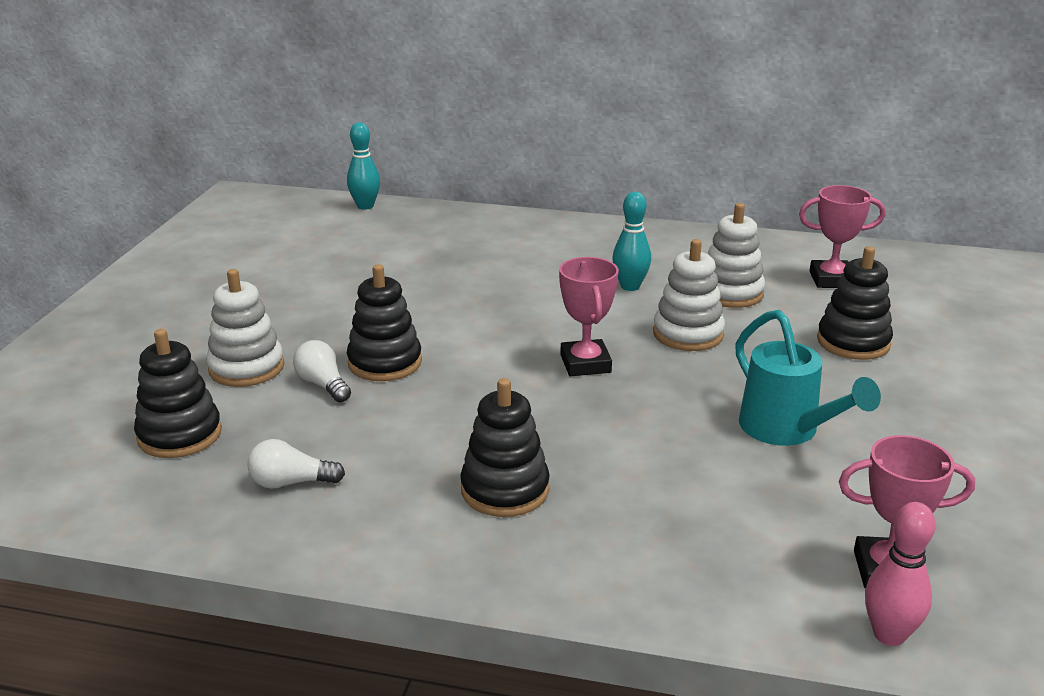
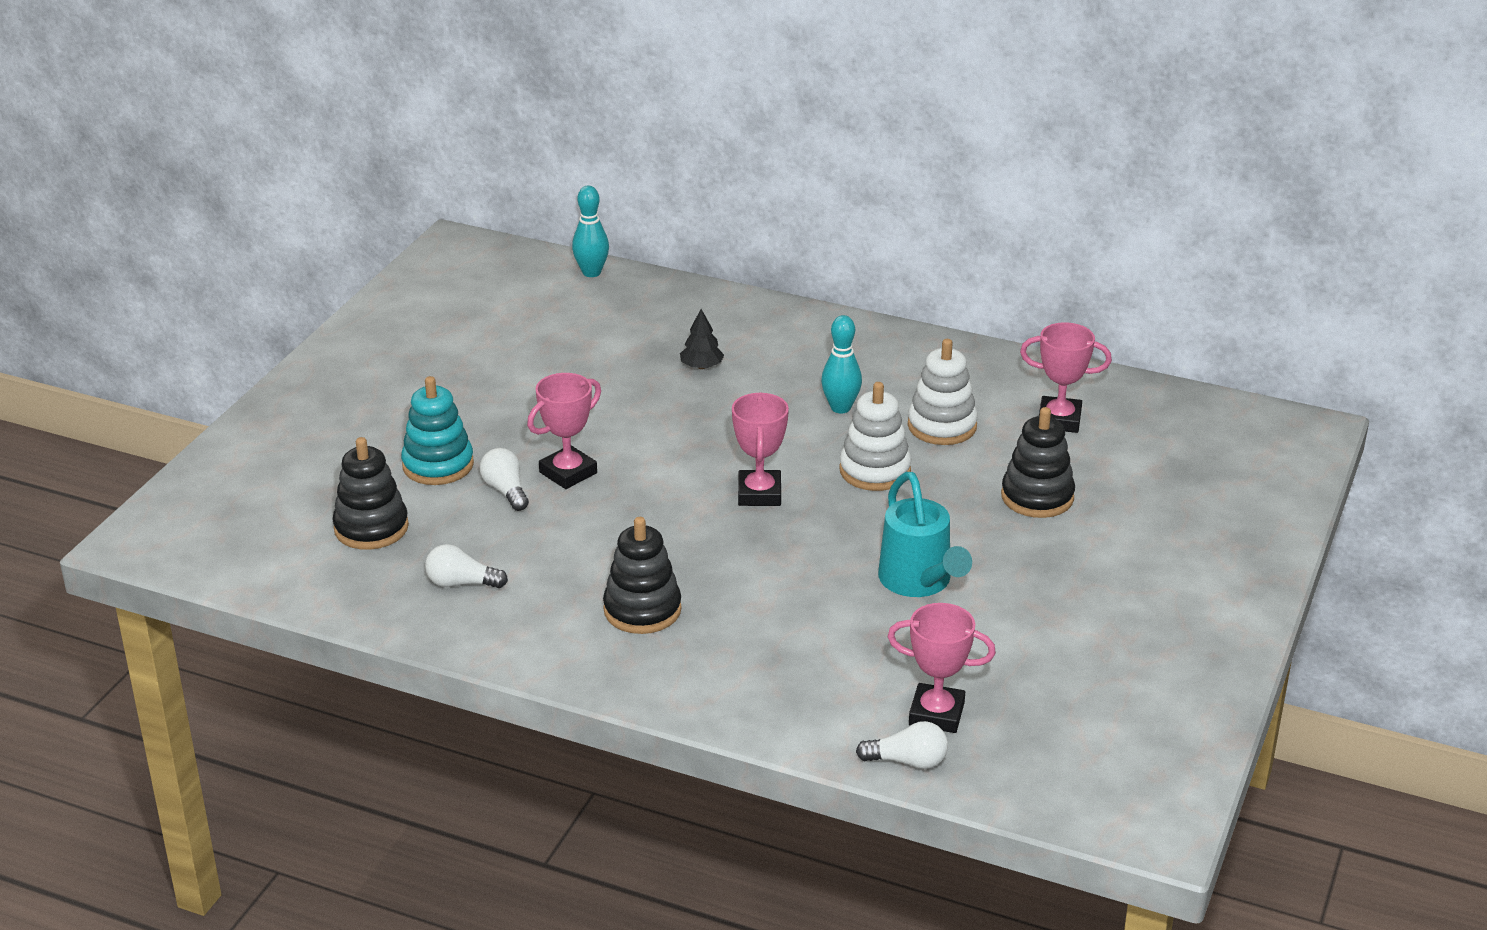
camera: 10 degrees right, 5 degrees up
white stacking toy [206,269,284,387] -> turquoise stacking toy [401,376,474,485]
black stacking toy [347,264,422,381] -> pink trophy [527,373,601,489]
pink bowling pin [865,502,936,646] -> white light bulb [856,721,948,769]
none -> black tree [680,309,724,369]

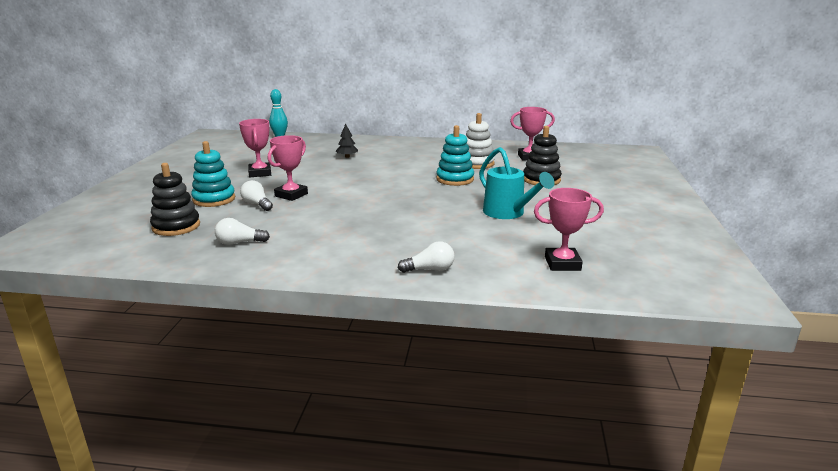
camera: 15 degrees left, 10 degrees down
black stacking toy [603,517,682,634] -> none
pink trophy [732,393,789,506] -> pink trophy moved to [239,119,271,177]
turquoise bowling pin [821,315,862,413] -> none
white stacking toy [839,382,911,491] -> turquoise stacking toy [436,125,474,186]
white light bulb [856,721,948,769] -> white light bulb moved to [398,241,455,273]

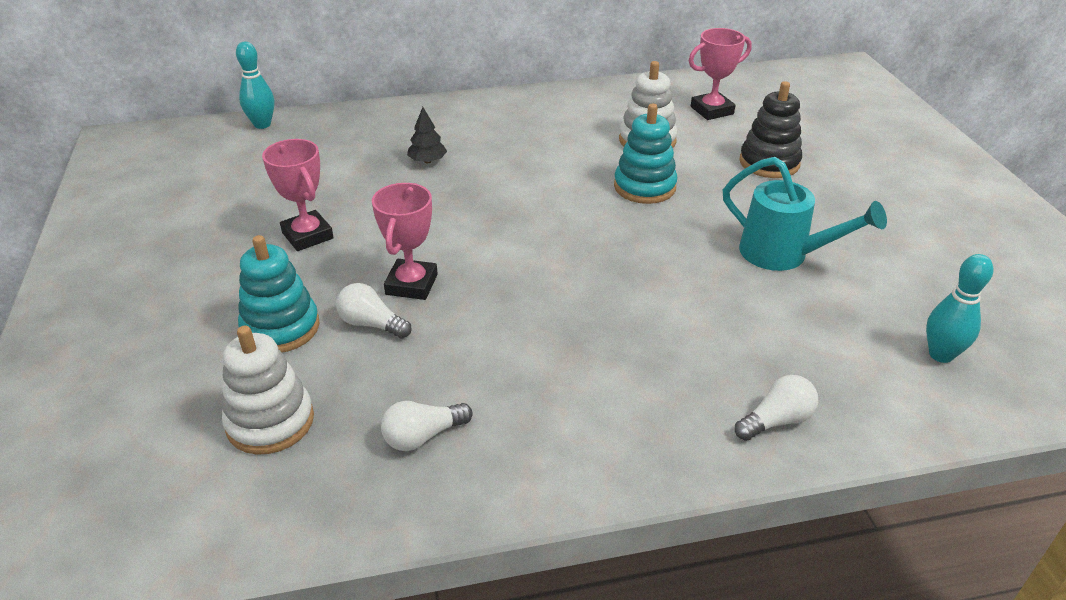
camera: 20 degrees left, 15 degrees up
black stacking toy [150,163,200,236] -> white stacking toy [222,326,314,455]
pink trophy [534,188,604,271] -> turquoise bowling pin [926,254,993,363]

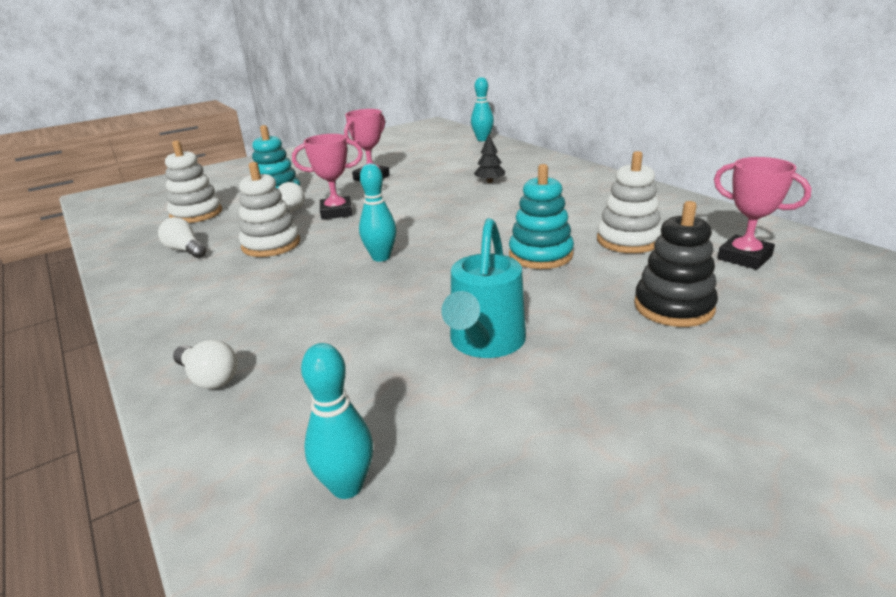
camera: 70 degrees right, 10 degrees down
none -> white stacking toy [239,162,300,257]
none -> turquoise bowling pin [359,163,397,262]

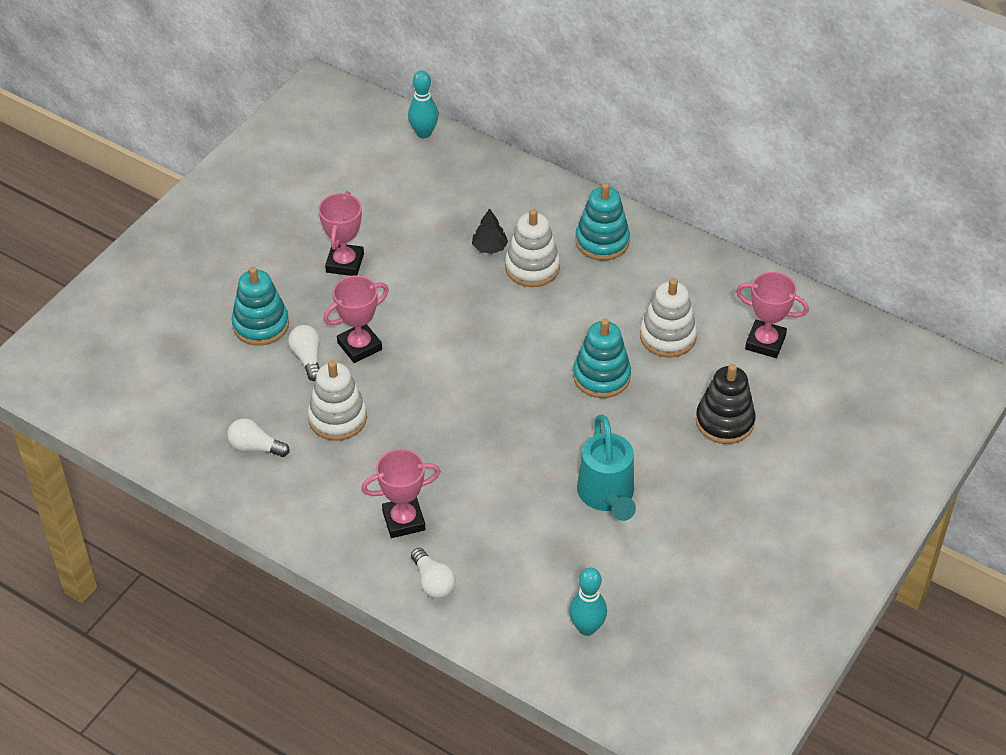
camera: 25 degrees left, 20 degrees up
white stacking toy [165,140,222,223] -> white stacking toy moved to [505,209,560,287]
white light bulb [173,340,238,389] -> white light bulb turned 45 degrees clockwise [411,548,456,598]
turquoise bowling pin [359,163,397,262] -> none
none -> pink trophy [361,449,441,538]
none -> turquoise stacking toy [575,183,630,261]

